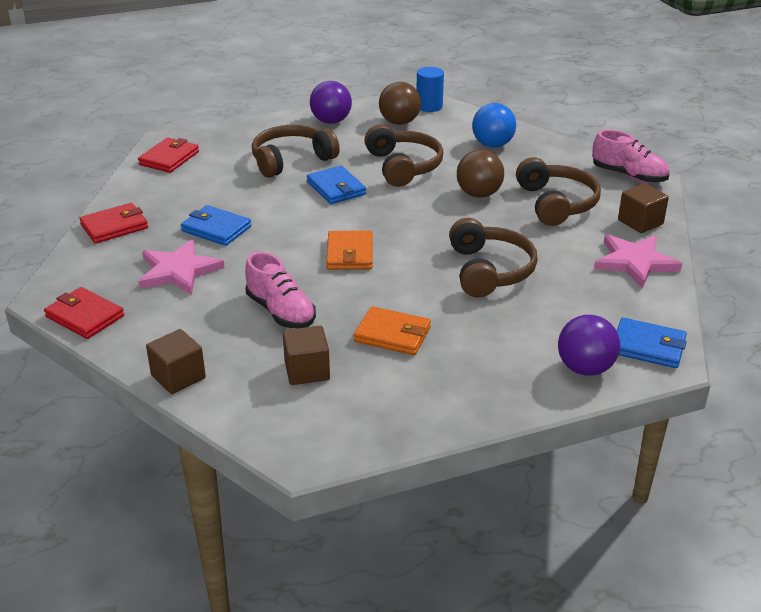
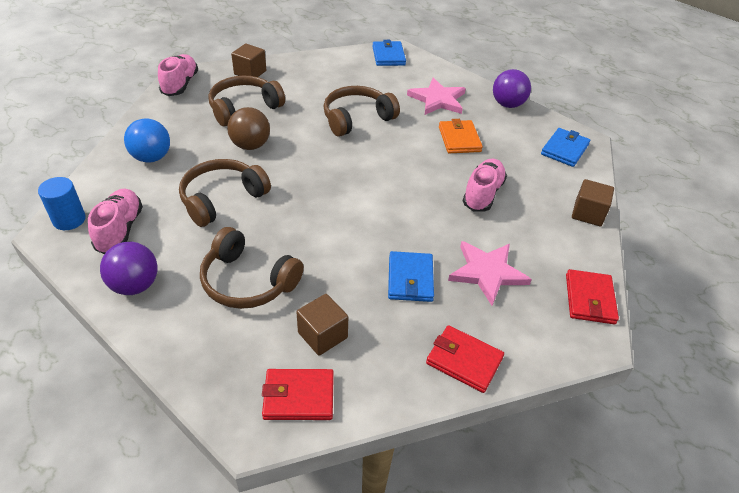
camera: 120 degrees left, 10 degrees up
brown cube [283,326,330,385] -> brown cube moved to [296,294,348,356]
blue wallet [307,166,366,204] -> blue wallet moved to [541,128,590,167]
orange wallet [326,231,373,270] -> none
brown ball [379,82,421,125] -> pink shoe [88,189,143,254]
purple ball [558,315,620,376] -> purple ball moved to [493,69,531,108]
pink star [594,235,682,288] -> pink star moved to [407,77,466,115]

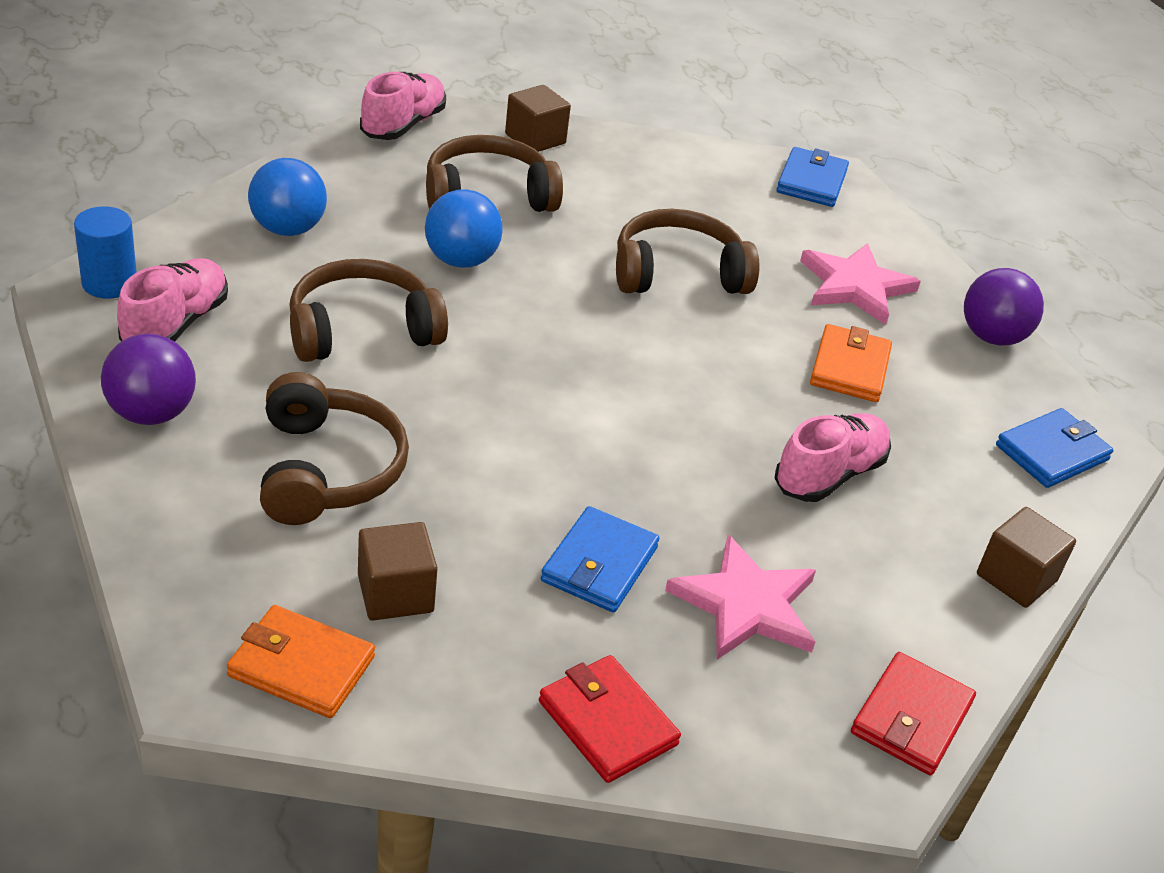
camera: 20 degrees right, 5 degrees down
brown headphones [200,227,304,309] -> brown headphones turned 150 degrees counterclockwise [260,372,409,525]
brown ball [227,107,270,150] -> blue ball [425,189,503,268]
red wallet [262,369,334,420] -> orange wallet [227,605,375,718]

